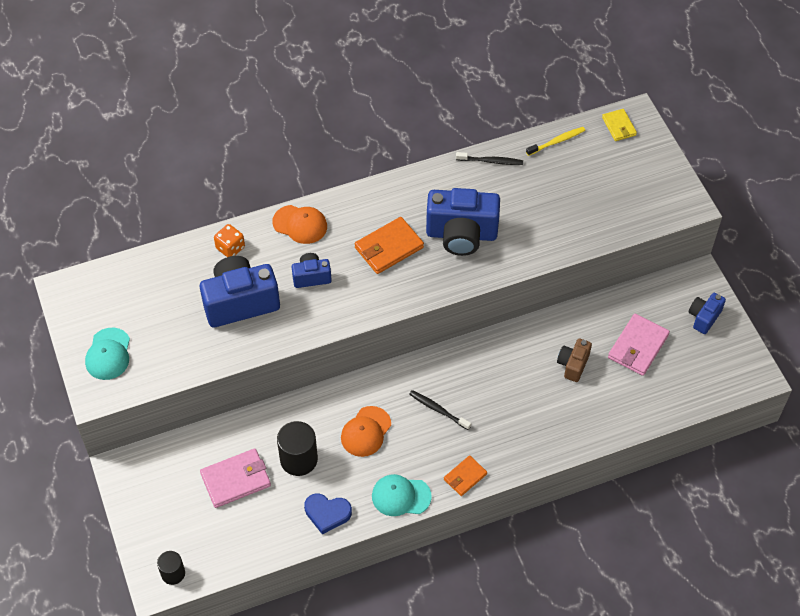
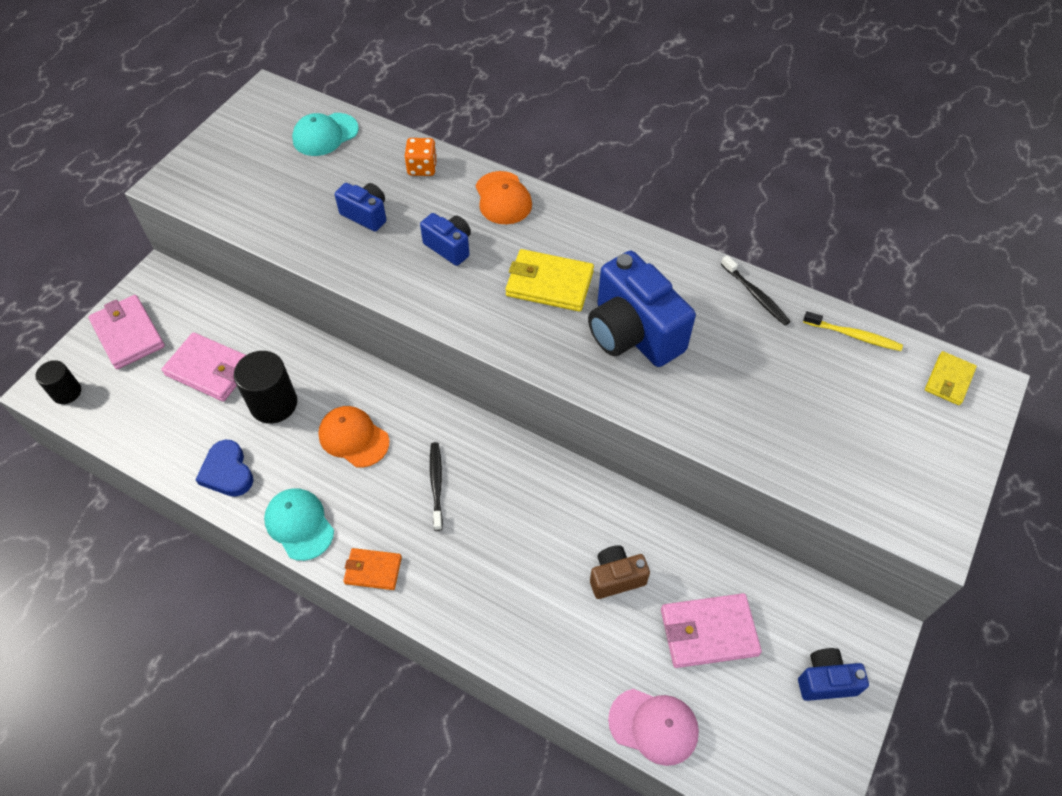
camera: 50 degrees right, 0 degrees up
turquoise cap [85,327,130,380] -> turquoise cap moved to [292,113,359,156]
blue camera [200,256,280,327] -> blue camera [335,183,386,232], size x0.52
orange cap [341,406,391,457] -> orange cap turned 45 degrees clockwise [318,406,389,468]
orange wallet [355,217,424,274] -> yellow wallet [506,249,594,312]
none -> pink wallet [88,295,165,369]
none -> pink cap [608,689,699,766]

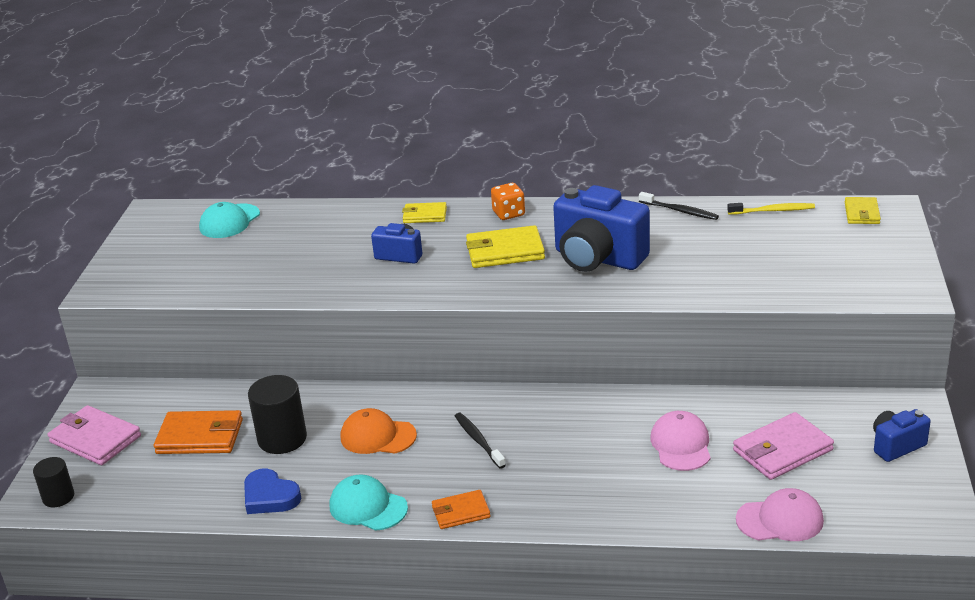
camera: 20 degrees left, 25 degrees down
pink wallet [162,332,246,402] -> orange wallet [154,410,243,454]
blue camera [335,183,386,232] -> none
orange dice [405,138,437,176] -> orange dice moved to [491,183,525,220]
orange cap [476,171,532,224] -> yellow wallet [402,202,447,223]
brown camera [590,545,650,599] -> pink cap [650,411,711,471]

